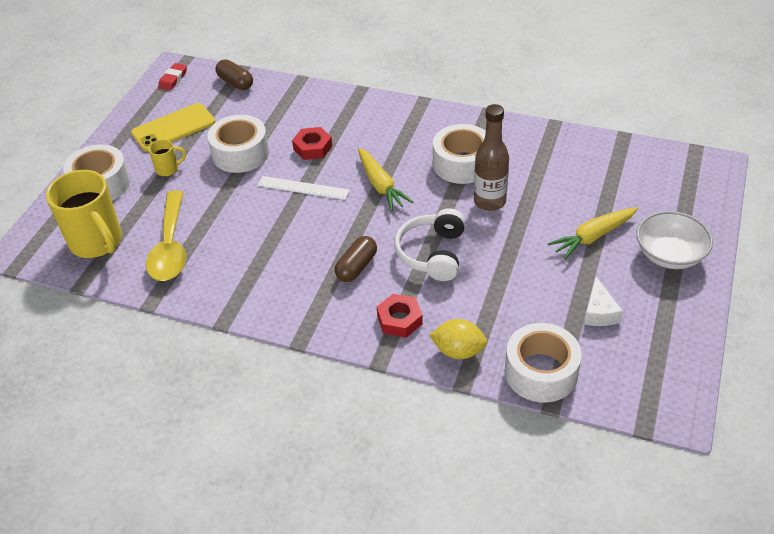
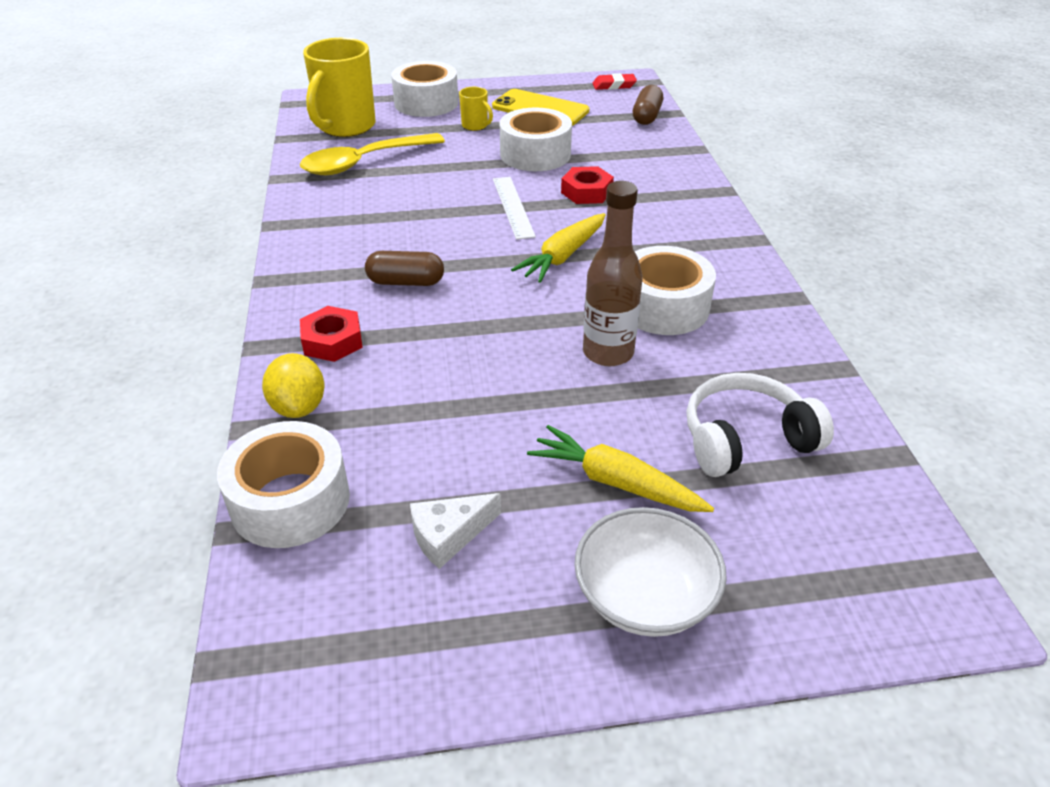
camera: 60 degrees right, 5 degrees down
white headphones [394,208,465,281] -> white headphones moved to [687,373,834,477]

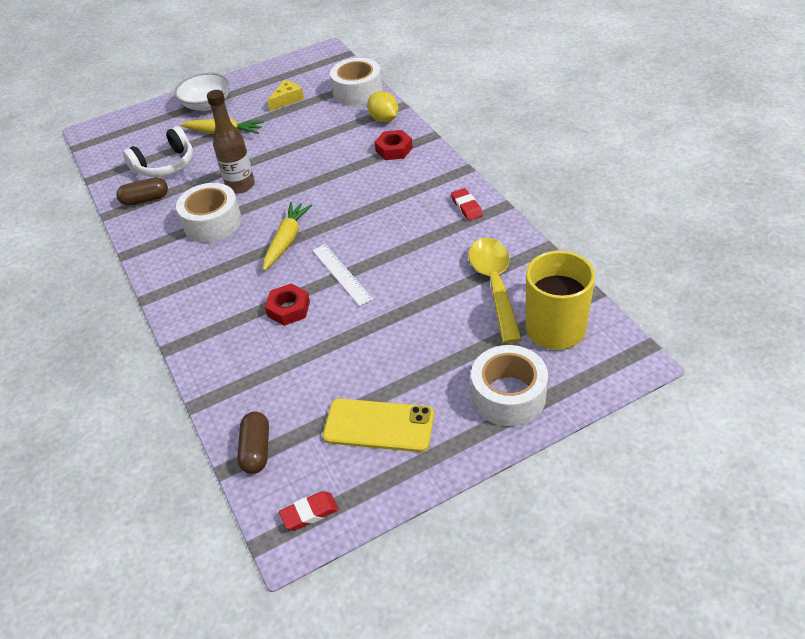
camera: 165 degrees right, 5 degrees up
yellow spoon [300,133,445,175] -> yellow spoon turned 45 degrees counterclockwise [468,238,522,343]
brown capsule [365,251,444,286] -> brown capsule moved to [116,177,168,206]
white cheese [410,493,501,569] -> yellow cheese [268,80,304,111]
yellow mug [459,87,493,131] -> none
white tape [500,107,572,171] -> none
none -> red eraser [451,188,483,221]

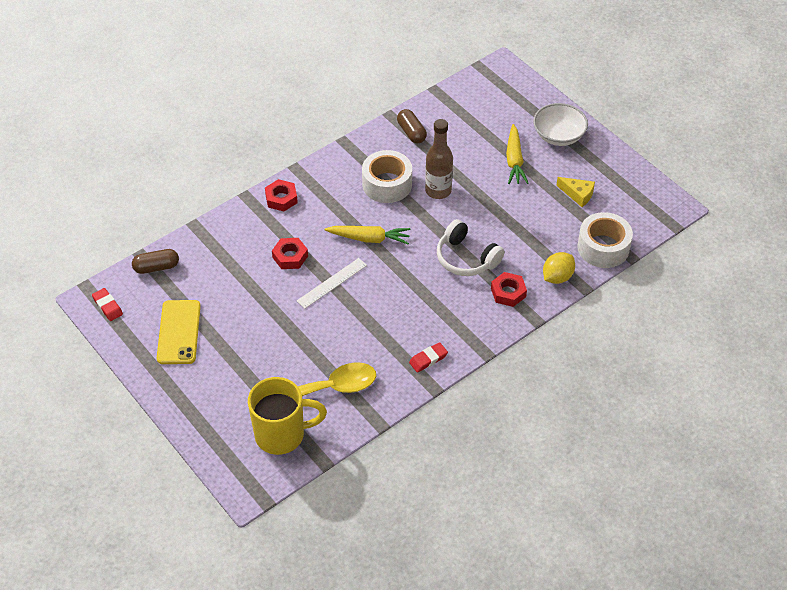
camera: 75 degrees right, 5 degrees up
white headphones [123,126,193,177] -> white headphones moved to [437,219,505,276]
white tape [471,345,548,426] -> none
none -> red nut [265,179,298,211]

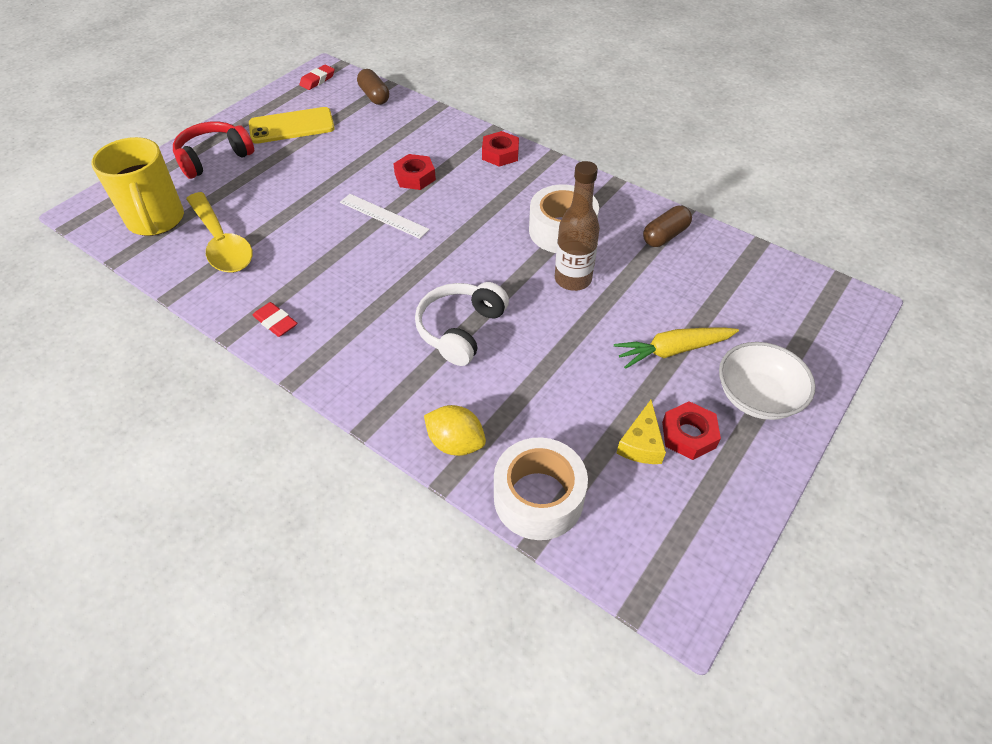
camera: 75 degrees right, 0 degrees up
yellow carrot [324,226,411,244] -> none
red nut [491,272,527,307] -> red nut moved to [662,401,721,460]
none -> red headphones [173,121,254,179]

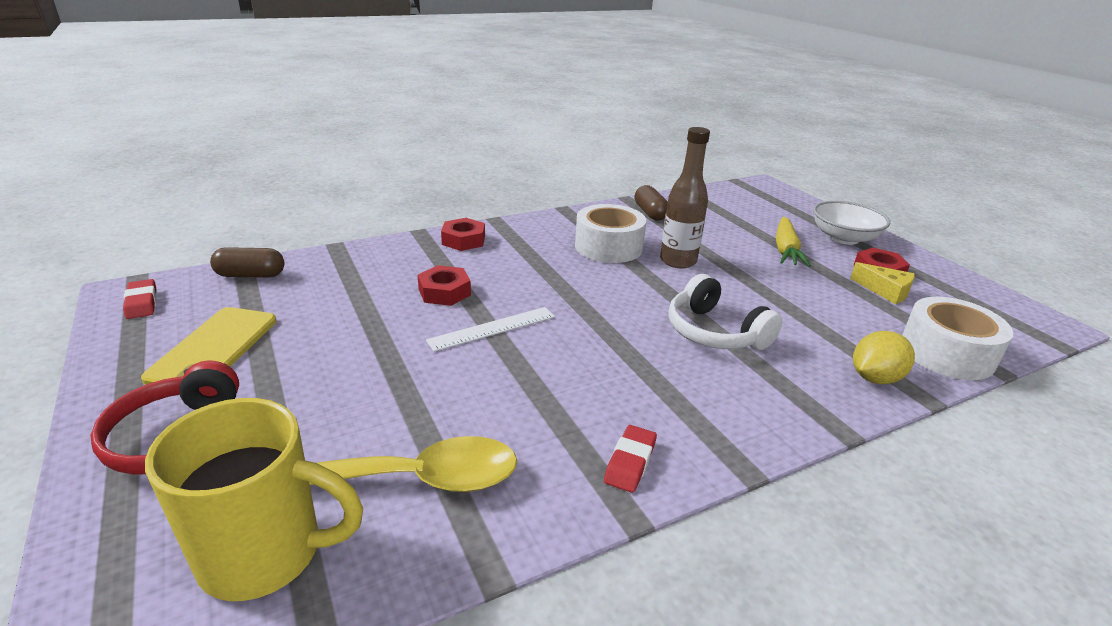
camera: 65 degrees left, 20 degrees down
red eraser [252,302,297,337] -> red eraser turned 45 degrees counterclockwise [604,425,657,493]

